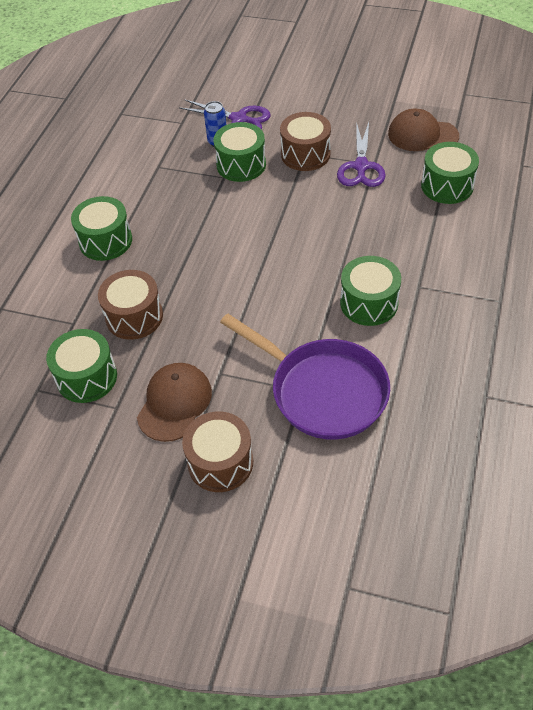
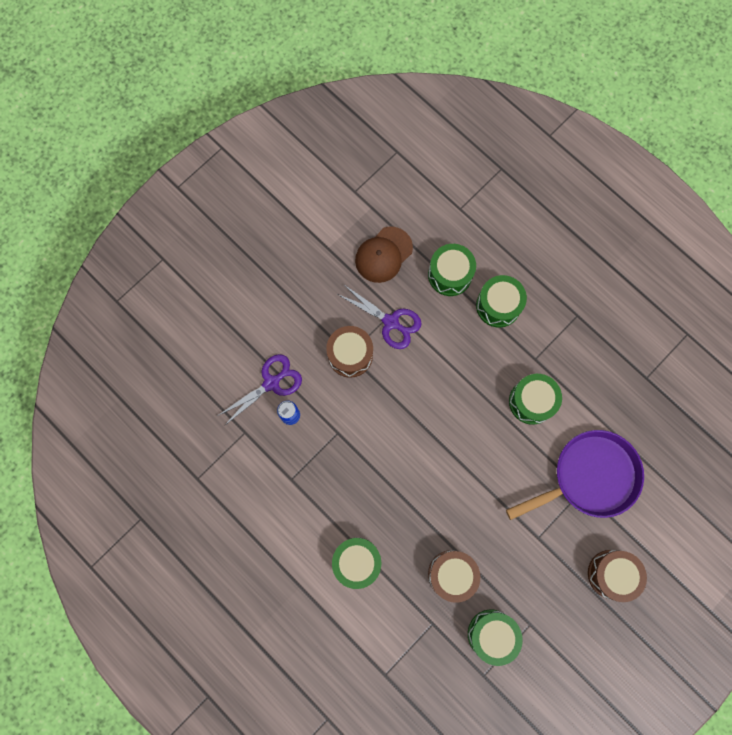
camera: 65 degrees left, 25 degrees up
brown cap [137,363,212,442] -> none
green drum [213,122,266,182] -> green drum moved to [476,275,527,328]

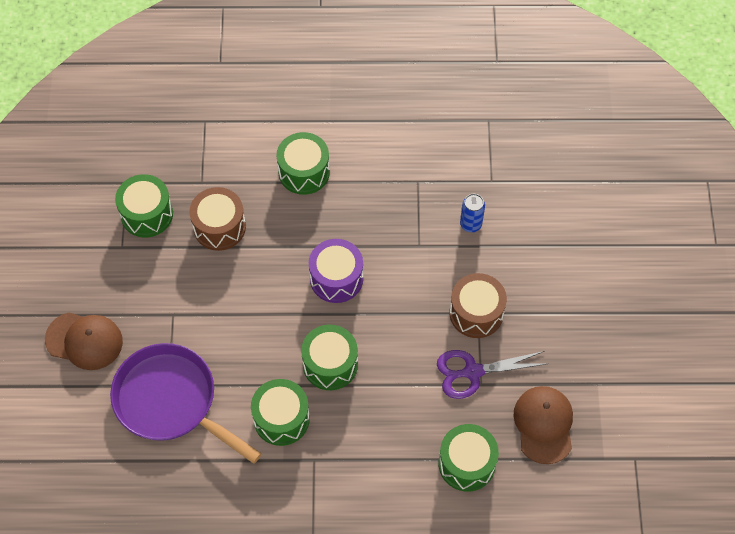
camera: 135 degrees right, 15 degrees down
purple scissors [218,354,302,426] -> none
green drum [476,275,527,328] -> green drum moved to [301,325,358,390]
purple pan [506,430,644,520] -> purple pan turned 105 degrees clockwise [110,343,262,464]
brown drum [588,550,647,602] -> brown cap [45,312,123,370]
none -> purple drum [309,239,363,303]

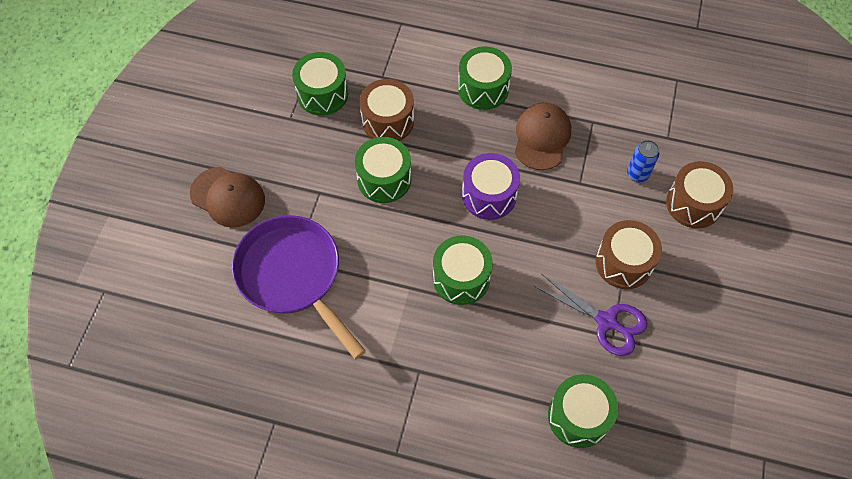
camera: 15 degrees right, 0 degrees up
green drum [251,379,310,446] -> green drum moved to [355,137,411,203]
purple scissors [437,350,546,399] -> purple scissors turned 150 degrees counterclockwise [534,274,647,356]
brown cap [513,386,573,464] -> brown cap moved to [515,103,571,170]
none -> brown drum [666,161,733,229]

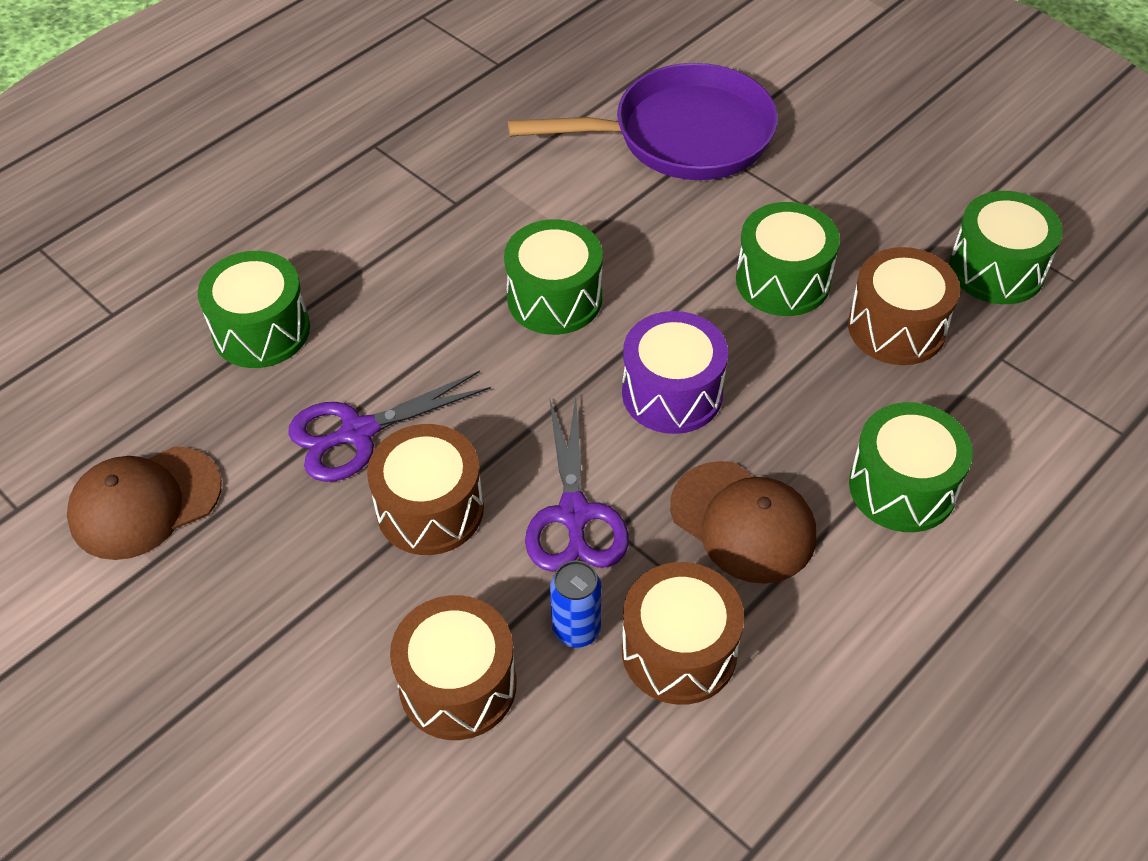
camera: 120 degrees right, 10 degrees down
brown cap [190,167,265,228] -> brown cap moved to [67,446,222,560]
none -> purple scissors [525,397,629,572]
none -> brown drum [622,562,744,705]

